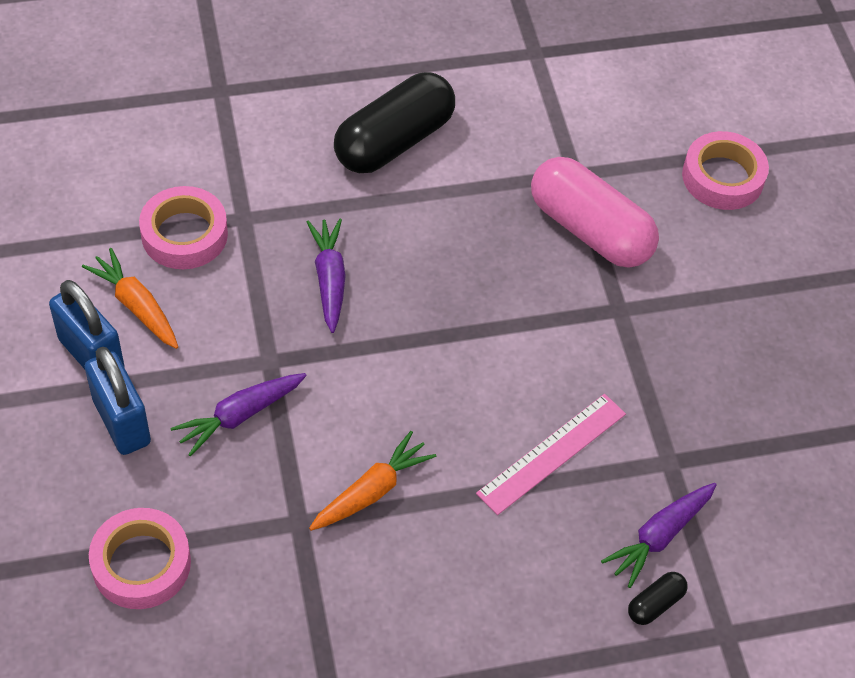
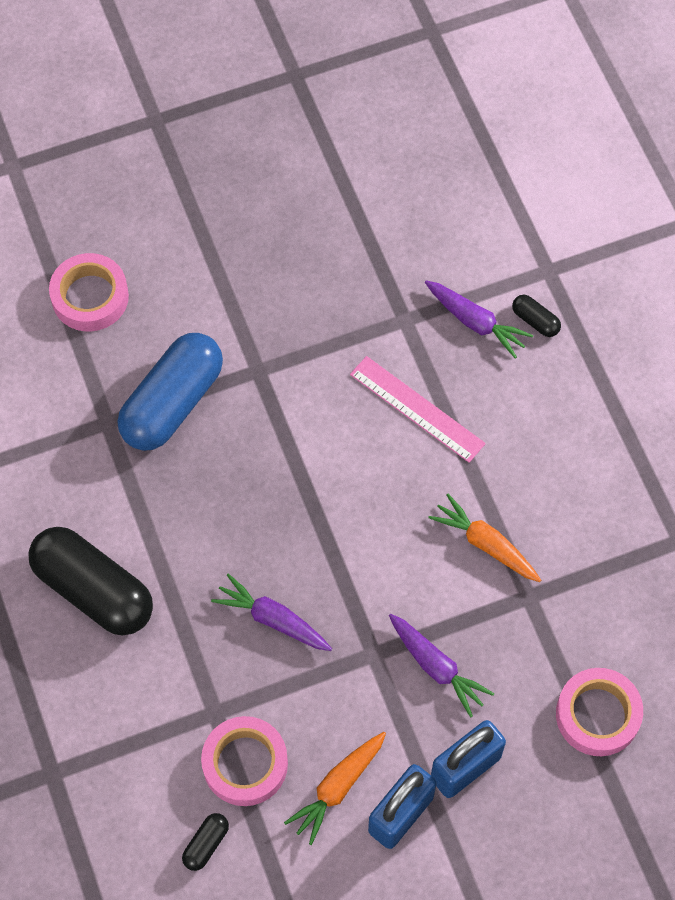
camera: 95 degrees left, 10 degrees up
purple carrot [307,219,346,333] -> purple carrot turned 45 degrees clockwise [211,574,332,651]
pink capsule [531,157,659,267] -> blue capsule [118,333,223,451]
none -> black capsule [182,813,229,871]

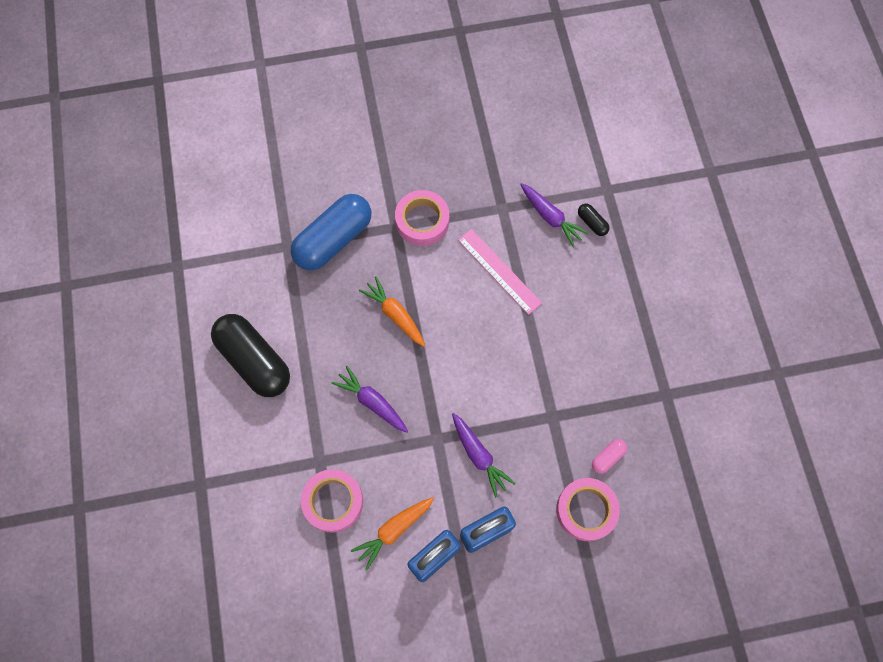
camera: 10 degrees right, 5 degrees up
pink tape [49,253,129,331] -> pink tape moved to [395,190,449,246]
black capsule [182,813,229,871] -> none
orange carrot [428,494,541,582] -> orange carrot moved to [359,276,425,347]
none -> pink capsule [592,439,627,474]

